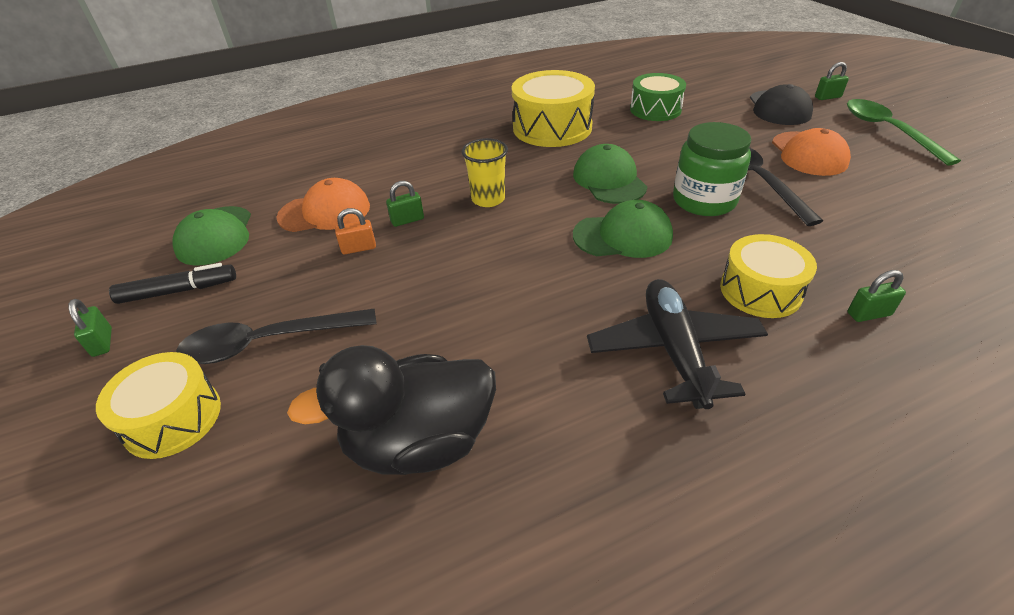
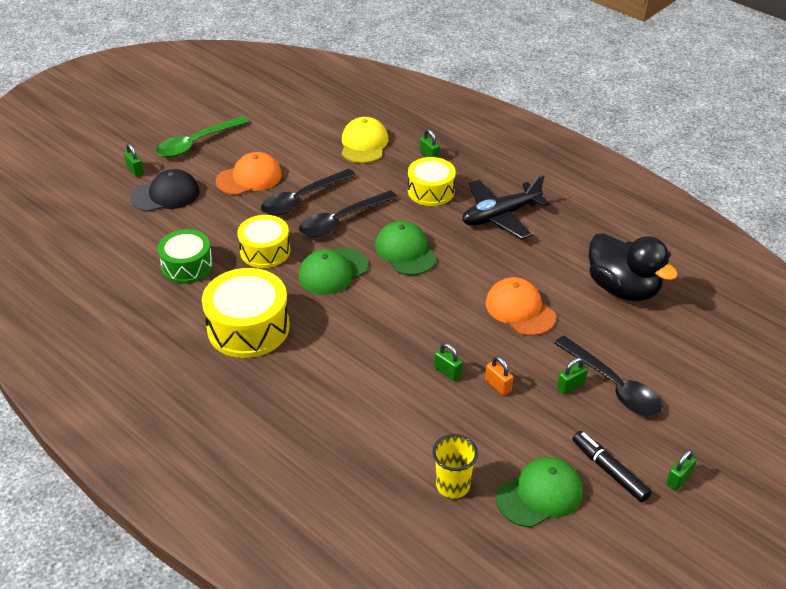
camera: 115 degrees left, 0 degrees up
yellow drum [96,352,221,459] -> yellow drum moved to [238,215,290,268]
orange cap [277,178,370,232] -> orange cap moved to [486,277,556,336]
yellow cup [462,138,508,207] -> yellow cup moved to [433,434,478,498]
green jar [673,122,751,216] -> black spoon [299,190,398,237]
none -> yellow cap [342,117,388,163]
none -> green padlock [557,358,588,394]

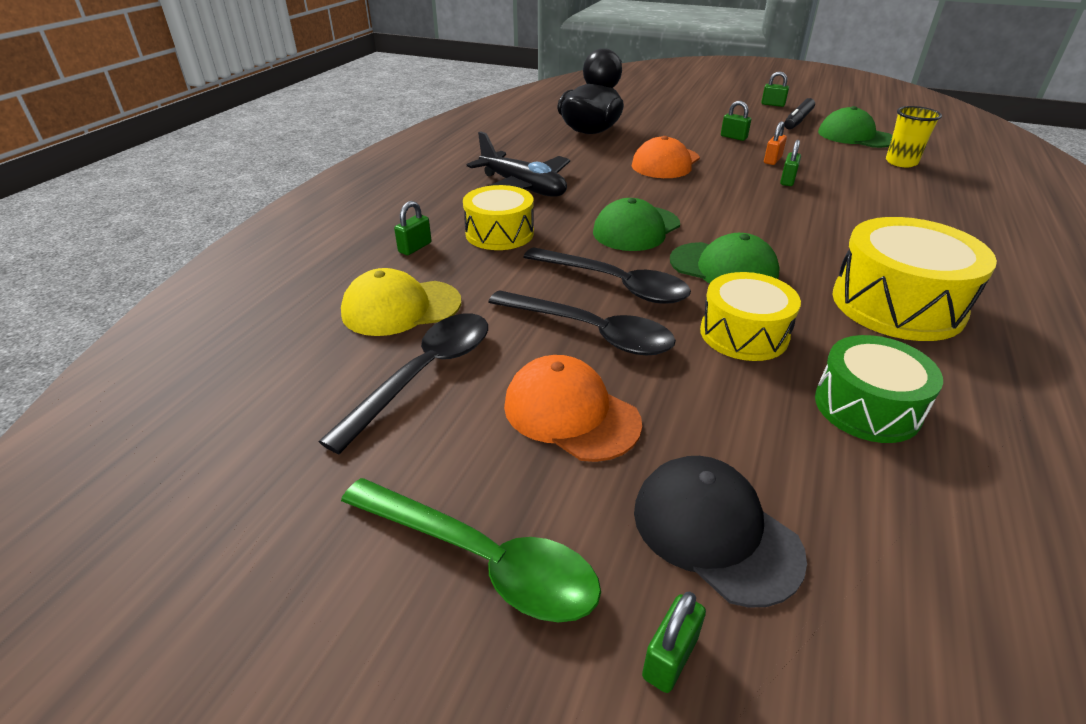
camera: 110 degrees left, 5 degrees down
black spoon [554,336,662,416] -> black spoon moved to [318,313,488,454]

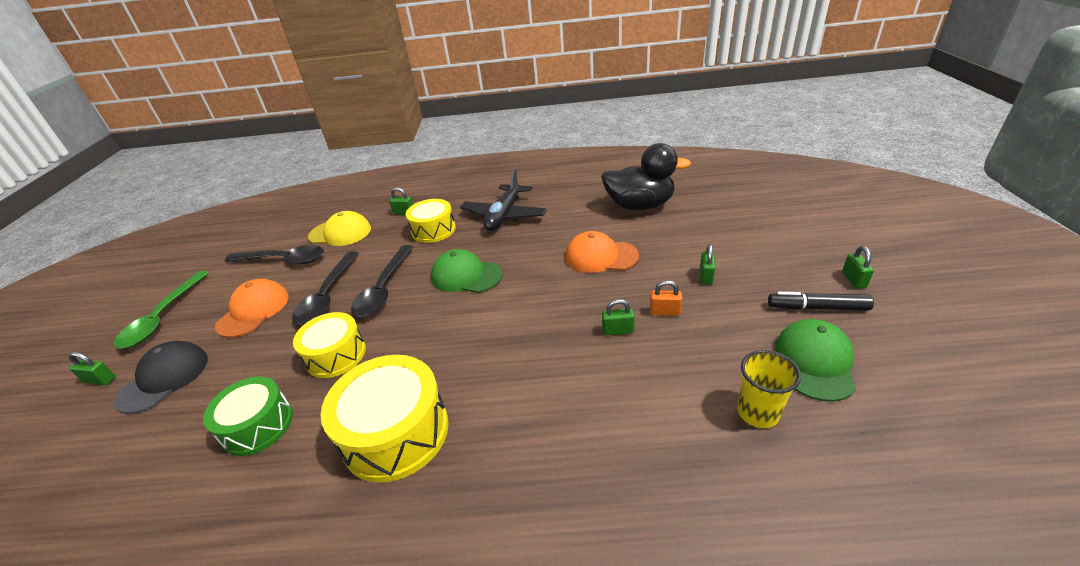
camera: 70 degrees right, 0 degrees up
yellow cap [341,268,461,336] -> yellow cap turned 135 degrees clockwise [308,211,371,246]
green cap [670,233,780,284] -> none

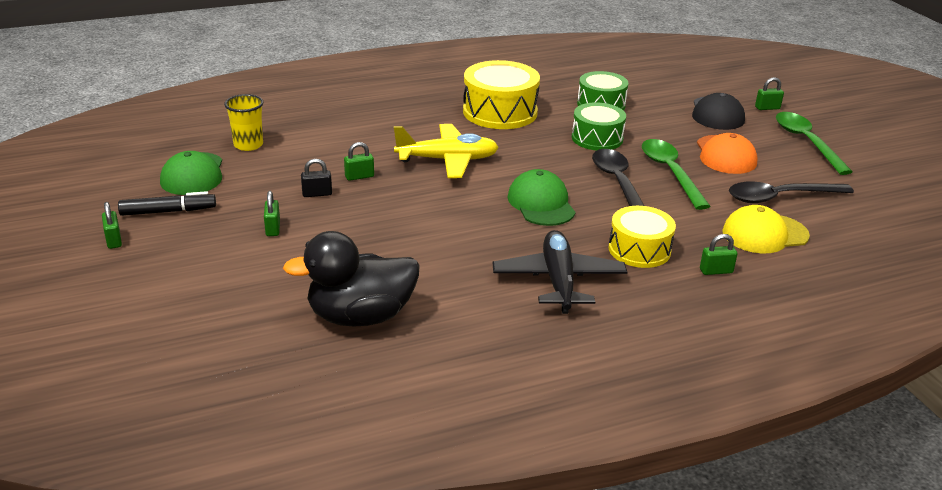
camera: 155 degrees right, 5 degrees down
black spoon [292,251,359,325] -> green spoon [642,139,711,210]
yellow drum [293,312,366,378] -> green drum [572,102,626,150]
green cap [431,249,502,293] -> green cap turned 105 degrees counterclockwise [507,169,576,226]
orange cap [566,231,639,273] -> none
orange padlock [650,280,682,316] -> black padlock [301,159,332,197]
none -> yellow plane [394,124,499,178]

